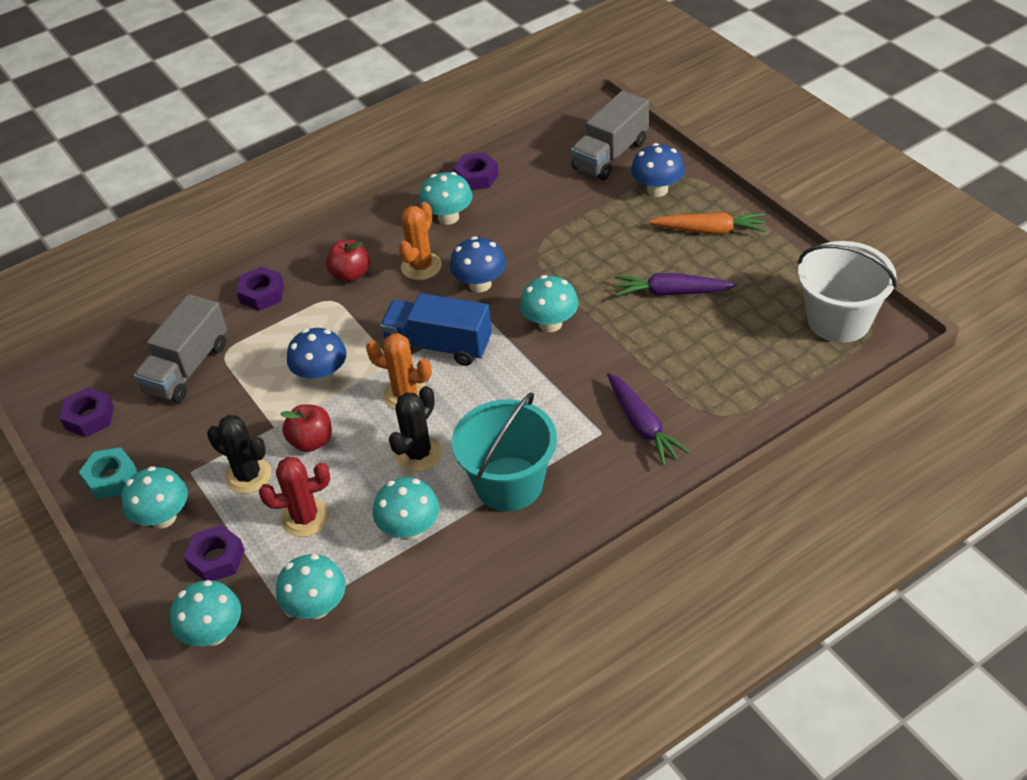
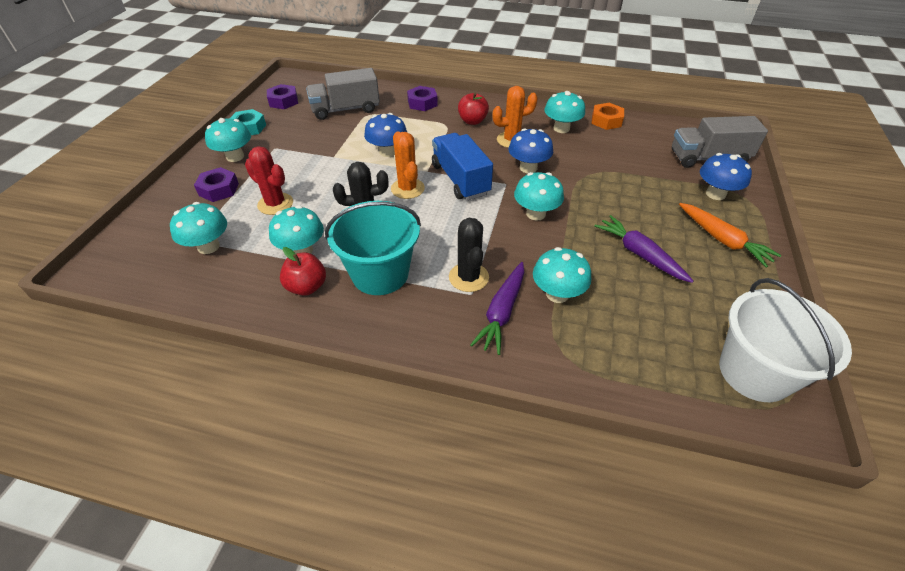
camera: 45 degrees right, 0 degrees up
turquoise mushroom [170,580,241,646] -> turquoise mushroom moved to [533,247,591,303]
black cactus [207,415,271,494] -> black cactus moved to [449,218,489,292]
red apple [280,404,332,452] -> red apple moved to [280,247,326,296]
purple nut [453,152,499,190] -> orange nut [591,103,624,130]

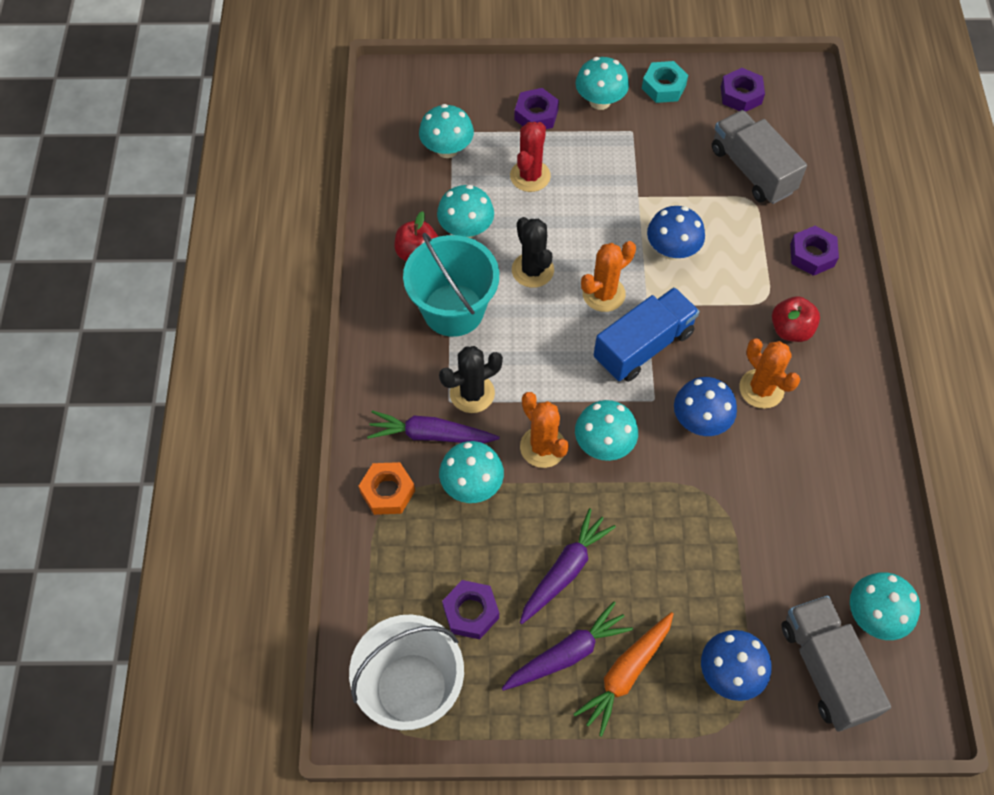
camera: 75 degrees right, 15 degrees up
turquoise mushroom [544,91,585,133] -> turquoise mushroom moved to [850,573,920,640]
orange nut [591,103,624,130] -> orange nut moved to [359,462,415,515]
none -> purple nut [442,580,499,639]
none -> purple carrot [502,602,633,691]
none -> orange cactus [520,392,569,468]

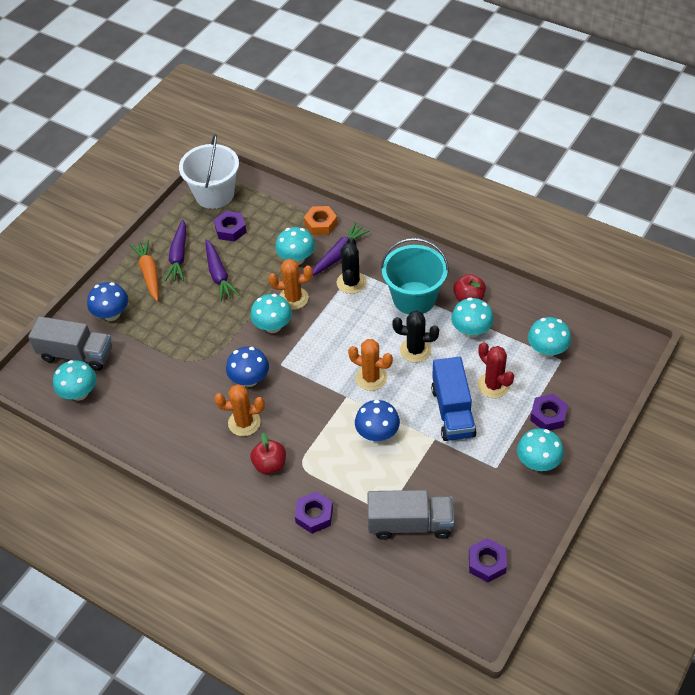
camera: 125 degrees right, 10 degrees down
orange cactus [581,241,636,312] -> orange cactus turned 60 degrees counterclockwise [348,339,393,391]
blue truck [594,287,699,382] -> blue truck moved to [431,357,477,441]
turquoise nut [642,61,688,103] -> none

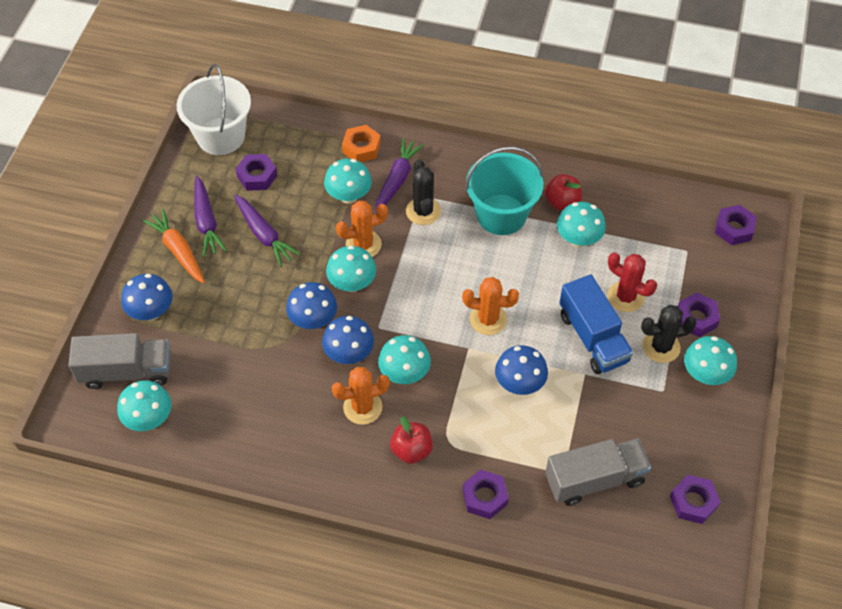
camera: 20 degrees left, 5 degrees up
black cactus [392,311,439,363] -> black cactus moved to [641,305,697,363]
turquoise mushroom [528,317,571,357] -> turquoise mushroom moved to [378,335,431,384]
none -> blue mushroom [286,282,337,329]
none -> purple nut [715,205,757,245]

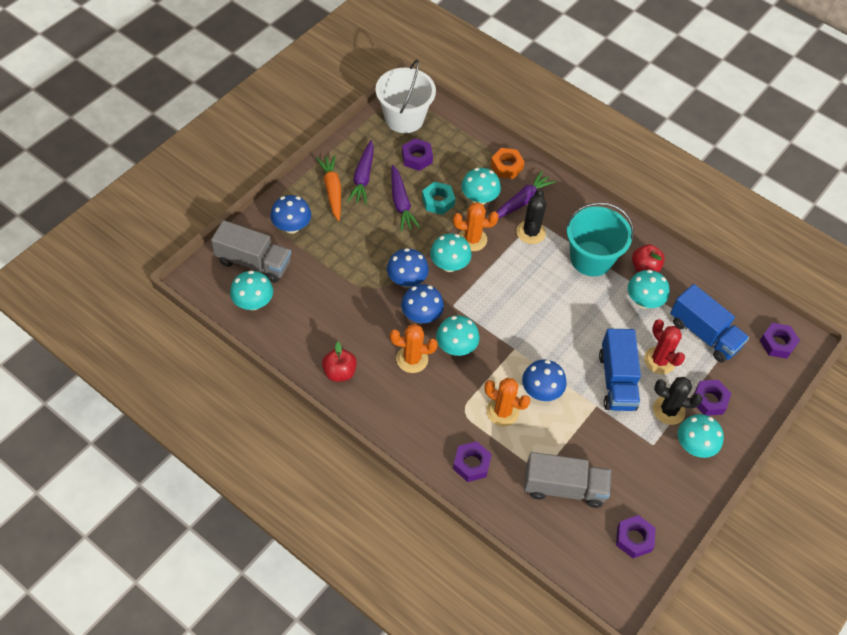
camera: 20 degrees right, 0 degrees up
red apple [390,417,433,464] -> red apple moved to [322,342,357,382]
orange cactus [462,277,519,335] -> orange cactus moved to [485,378,530,426]
none -> turquoise nut [422,182,455,215]
none -> blue truck [670,284,749,363]

